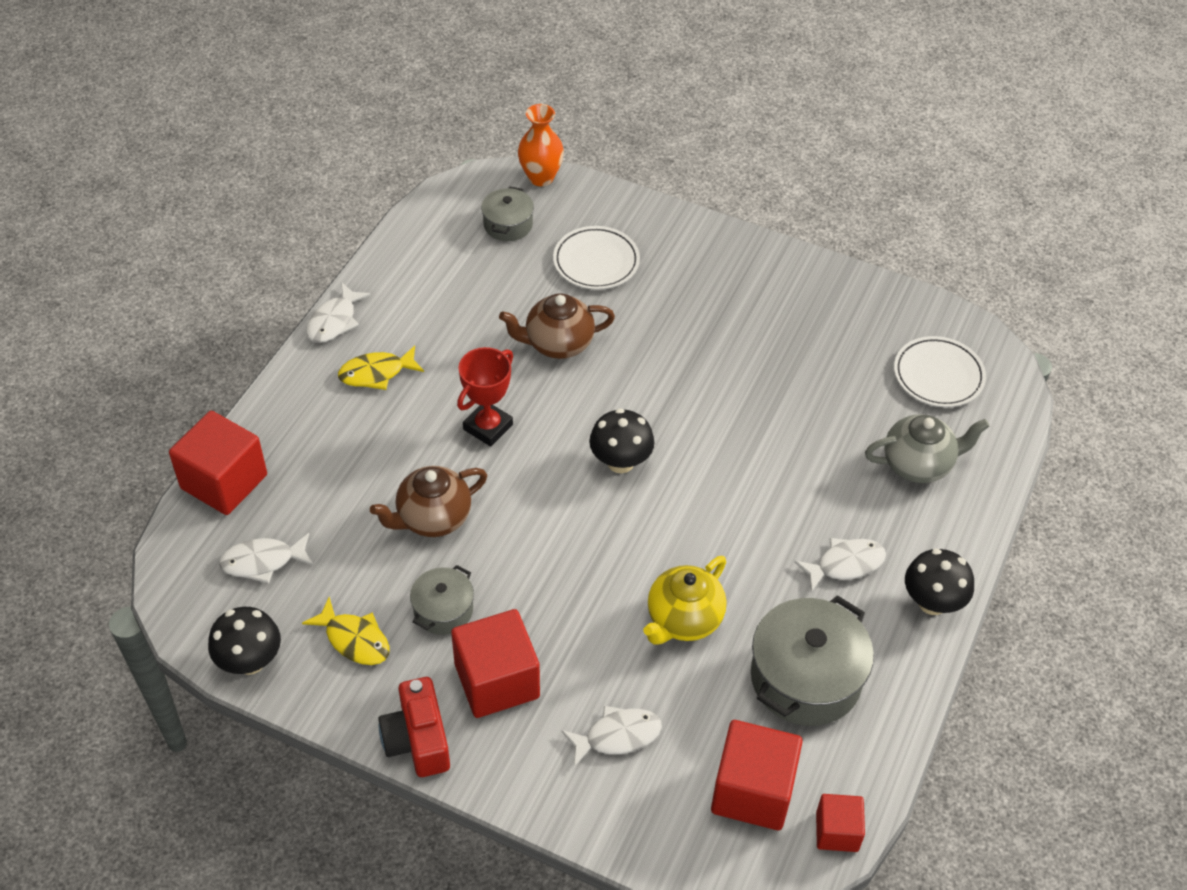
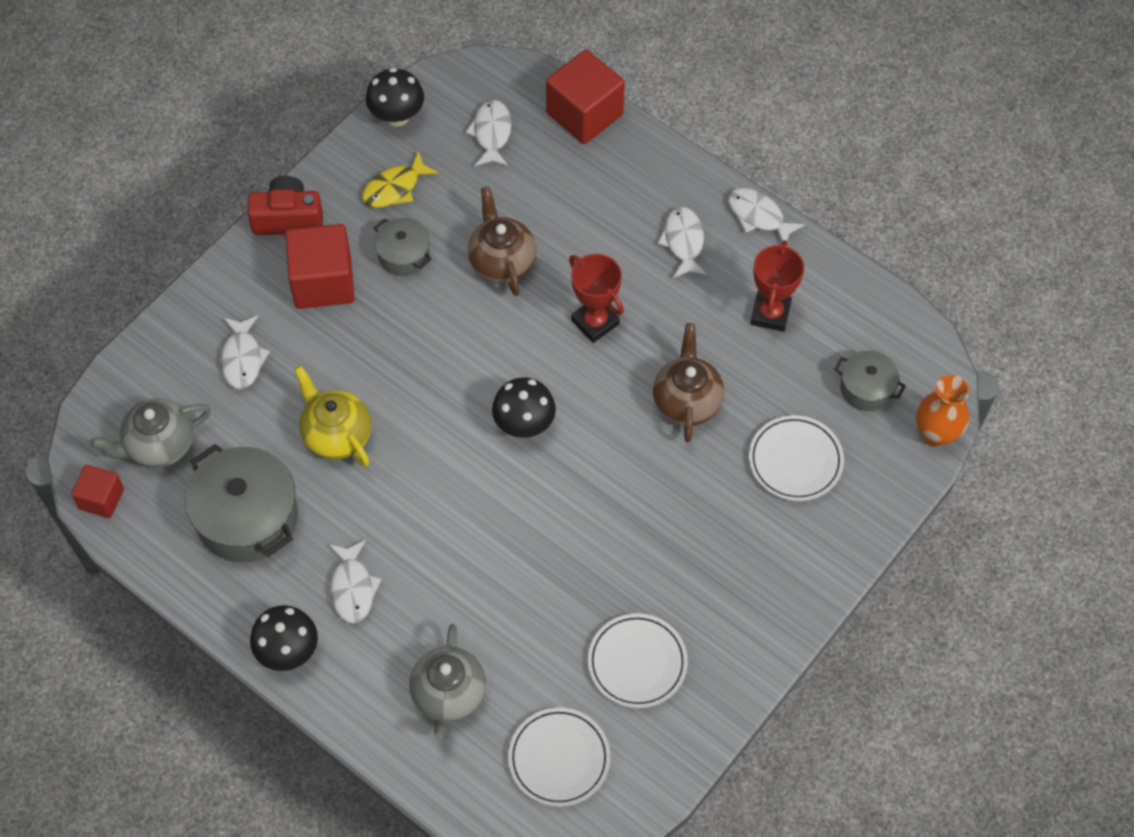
camera: 105 degrees right, 10 degrees up
yellow fish [338,345,424,390] -> white fish [657,207,707,278]
red cube [711,720,803,830] -> grey teapot [90,398,211,468]
none -> white plate [588,613,688,708]
none -> red trophy [750,240,804,332]

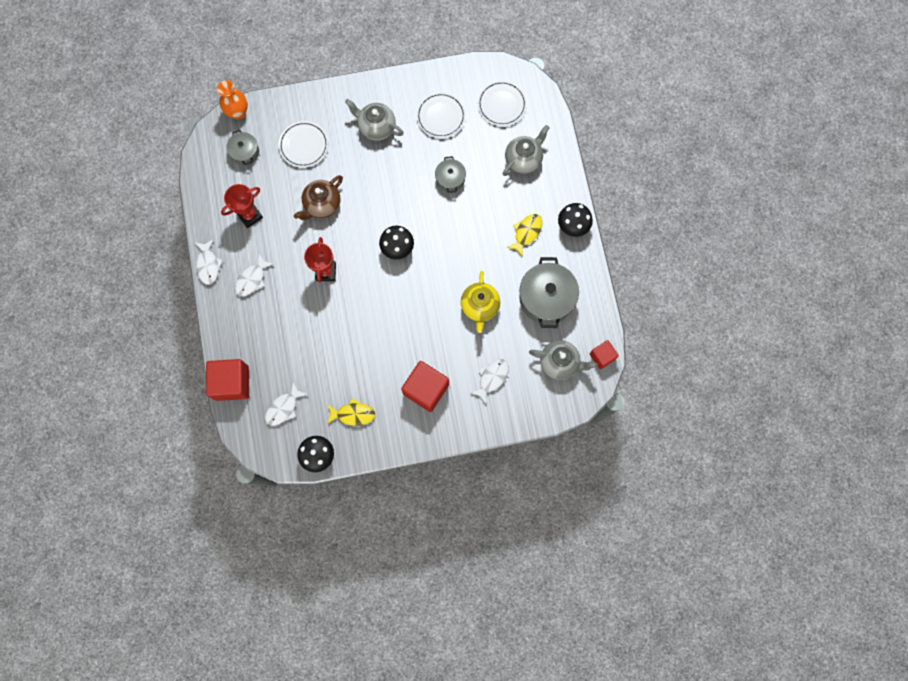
camera: 140 degrees left, 15 degrees up
red camera [247,176,323,235] -> none
white fish [329,540,382,623] -> yellow fish [506,214,542,257]
grey pot [374,218,431,276] -> grey pot moved to [435,156,466,193]
brown teapot [468,187,536,296] -> none
none -> grey teapot [345,99,404,141]

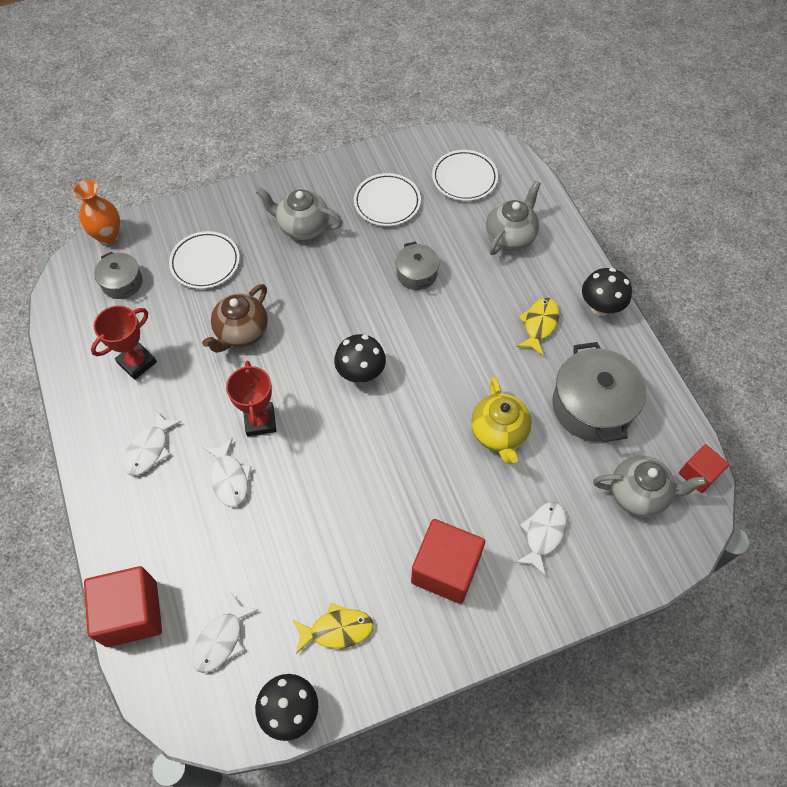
camera: 10 degrees left, 15 degrees down
white fish [195,239,223,285] -> white fish moved to [204,438,252,507]

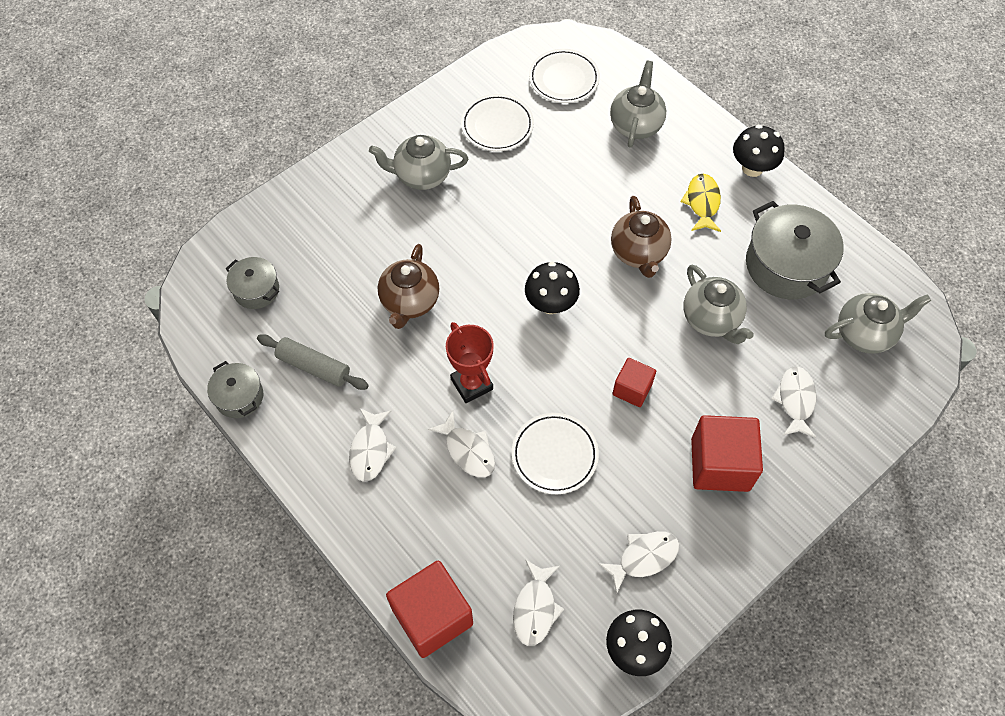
camera: 20 degrees left, 0 degrees up
orange vase [73,180,120,245] -> none
red trophy [91,306,157,380] -> grey rolling pin [257,334,369,390]
white plate [169,231,240,289] -> white plate moved to [512,413,599,494]
yellow fish [293,603,373,654] -> white fish [598,531,680,594]
grey pot [396,241,439,290] -> grey pot moved to [207,361,263,418]
yellow teapot [471,377,532,464] -> grey teapot [683,265,754,344]
red cube [679,444,729,493] -> red cube moved to [612,358,656,407]
none -> brown teapot [611,196,672,278]

